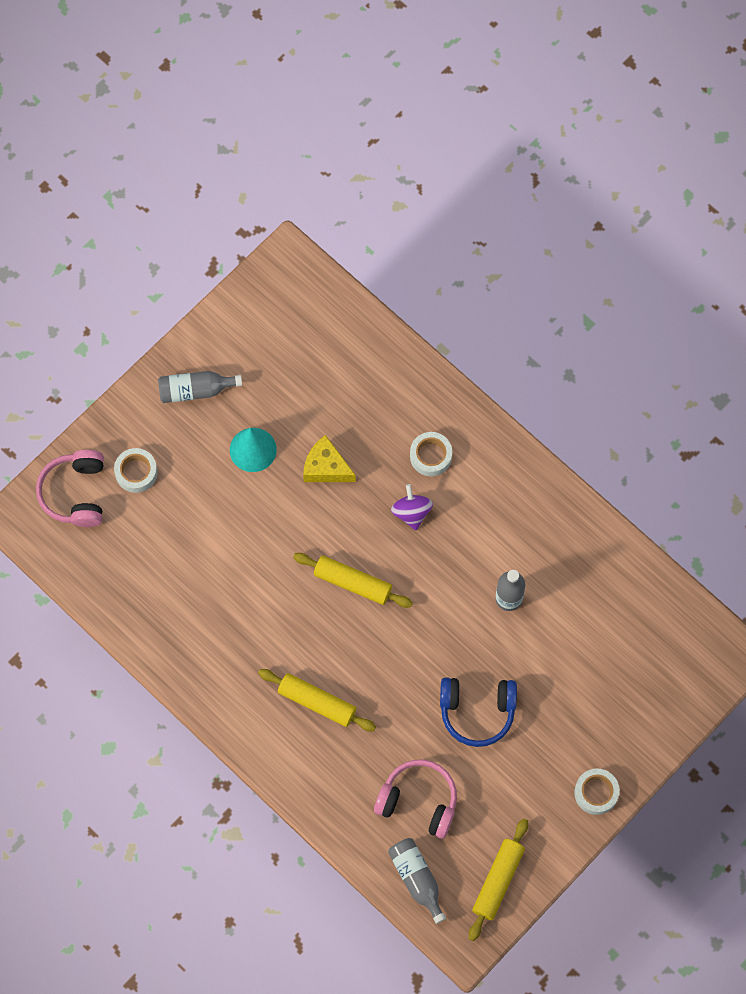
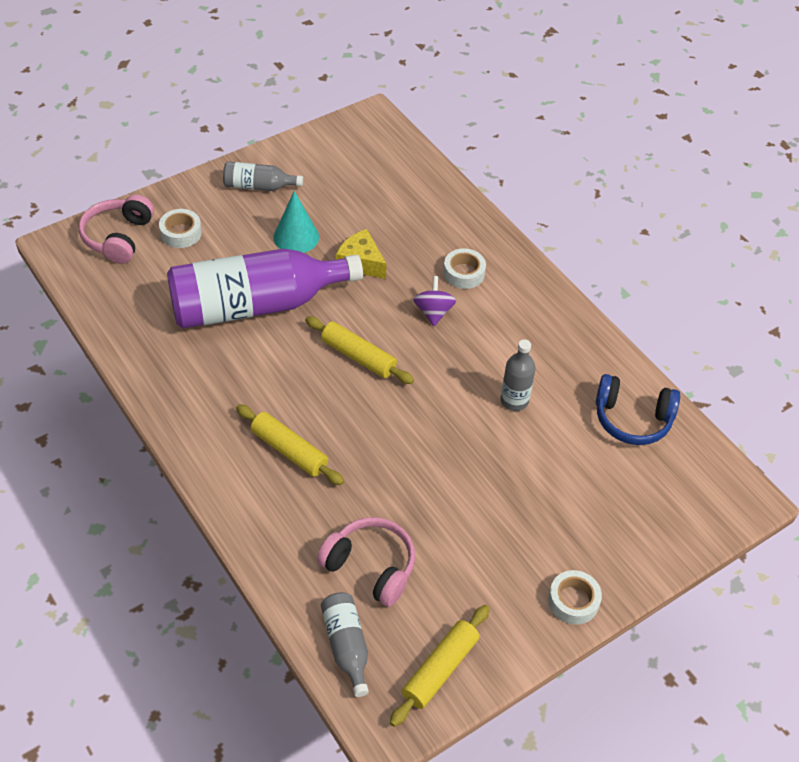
camera: 10 degrees right, 20 degrees down
blue headphones [440,677,517,747] -> blue headphones moved to [596,374,680,445]
none -> purple bottle [167,248,363,329]

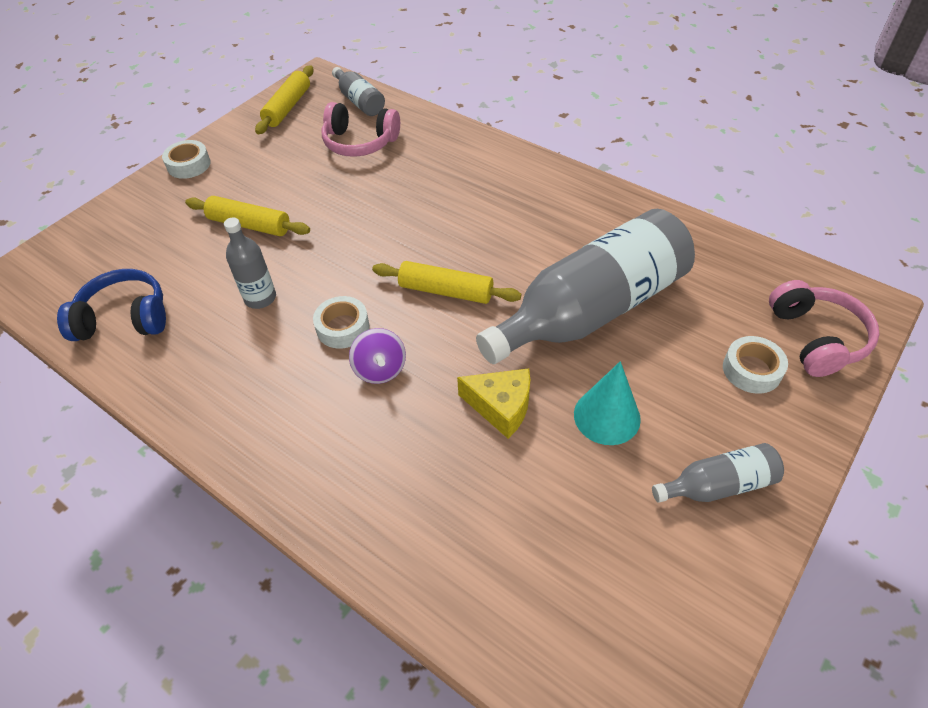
camera: 165 degrees right, 0 degrees up
purple bottle [167,248,363,329] -> grey bottle [476,209,695,364]
yellow rolling pin [236,404,344,485] -> yellow rolling pin moved to [185,196,310,236]
white tape [443,249,486,289] -> white tape moved to [313,296,369,349]

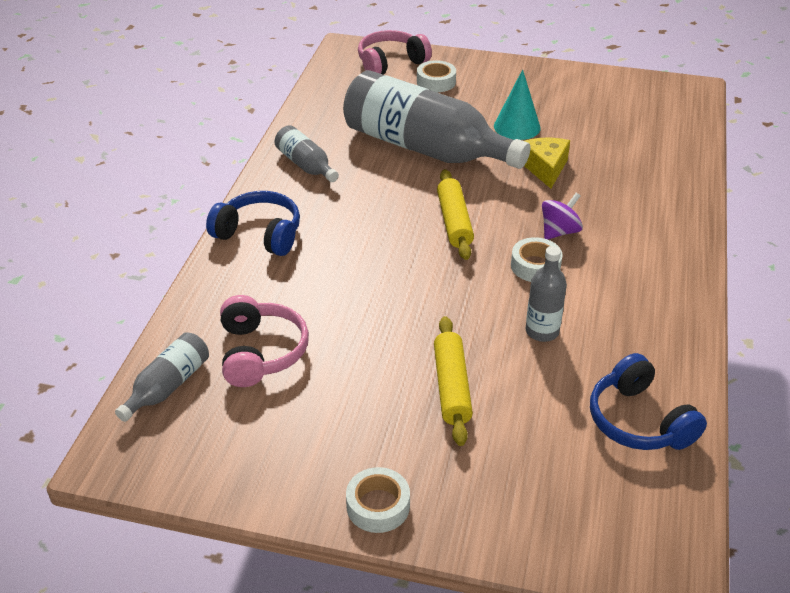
camera: 115 degrees left, 10 degrees down
yellow rolling pin [255,65,313,134] -> none
grey bottle [652,443,784,503] -> grey bottle moved to [274,125,339,182]
none -> blue headphones [206,191,300,256]

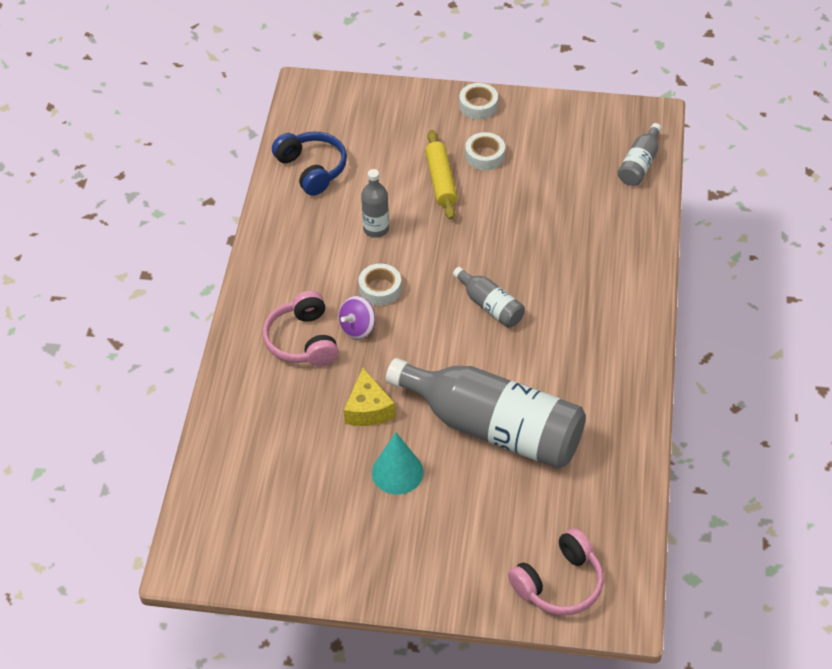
camera: 175 degrees right, 10 degrees up
blue headphones [206,191,300,256] -> none
pink headphones [220,295,309,387] -> pink headphones moved to [263,291,338,366]
grey bottle [274,125,339,182] -> grey bottle moved to [453,267,525,328]
white tape [417,60,456,92] -> white tape moved to [465,132,505,170]
yellow rolling pin [437,169,474,260] -> none

